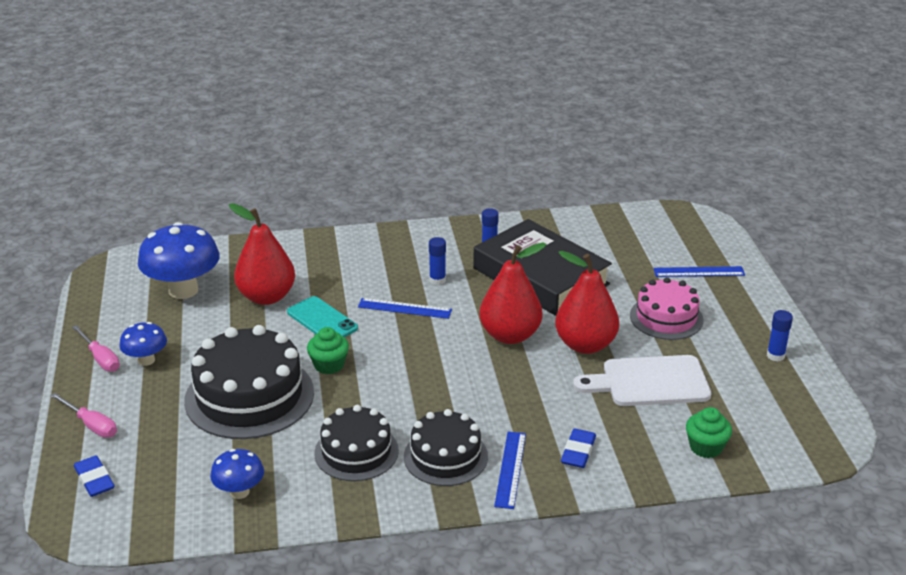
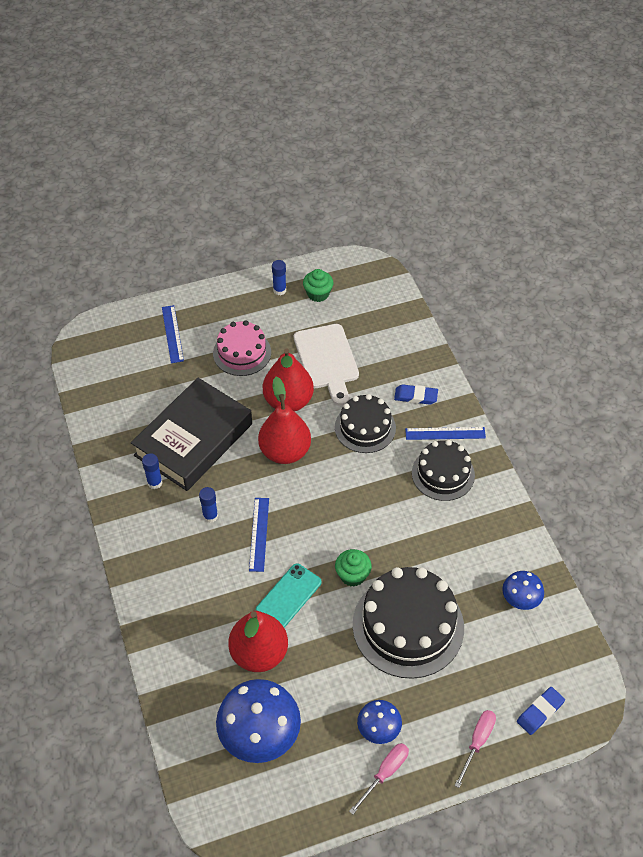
camera: 100 degrees left, 20 degrees up
black cake [314,405,399,481] -> black cake moved to [335,394,396,453]
green cupcake [686,407,732,458] -> green cupcake moved to [303,269,333,302]

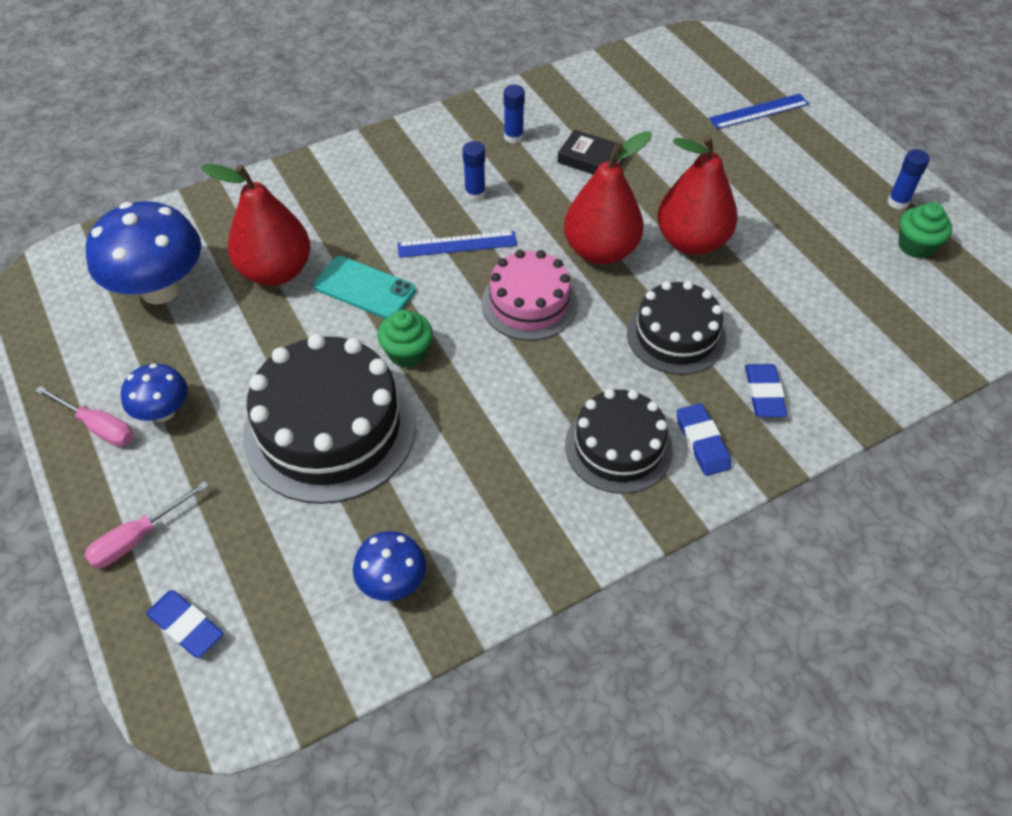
camera: 80 degrees right, 0 degrees up
black book [131,378,252,491] -> black book [557,129,624,175], size x0.41
pink cake [213,320,271,376] -> pink cake moved to [482,250,578,340]
white cutting board [294,324,359,406] -> none
blue ruler [405,427,486,440] -> blue eraser [676,403,731,476]
pink screwdriver [454,710,496,788] -> pink screwdriver turned 120 degrees clockwise [85,481,209,568]

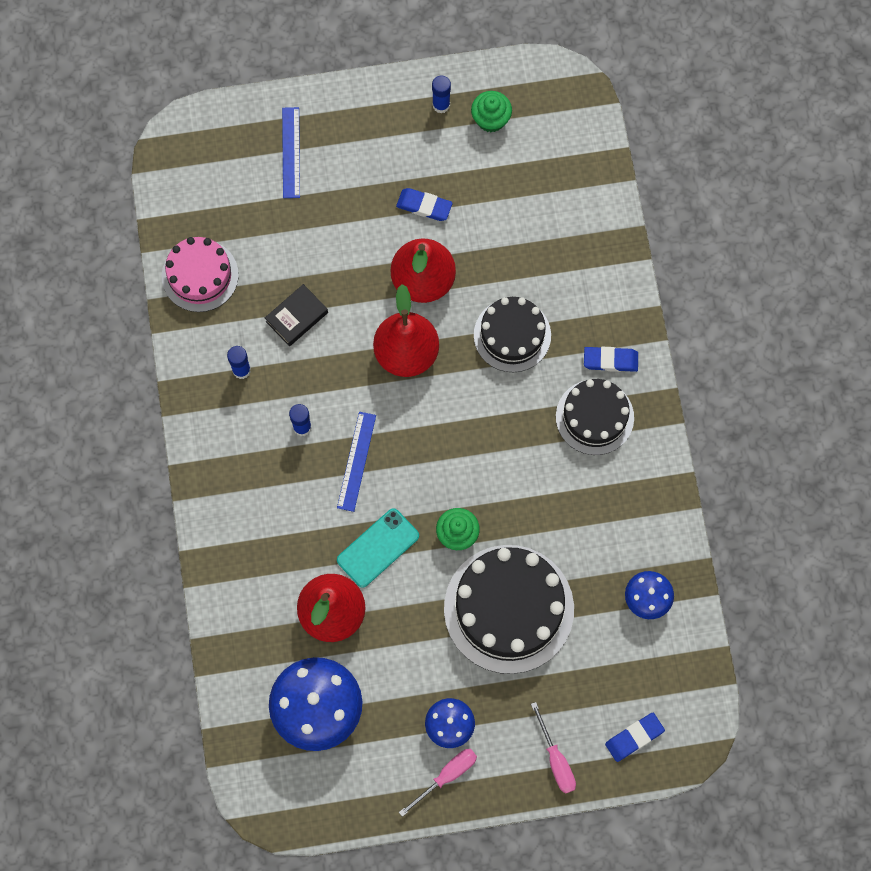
camera: 70 degrees left, 20 degrees up
pink cake [482,250,578,340] -> pink cake moved to [162,237,239,312]
blue eraser [745,364,787,417] -> blue eraser moved to [396,188,453,221]

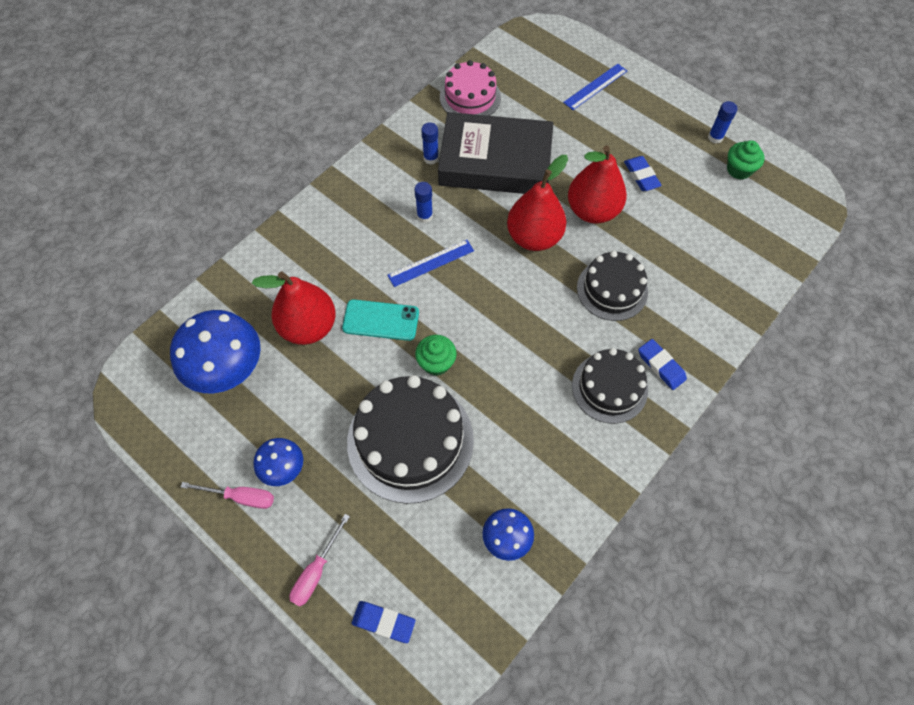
camera: 50 degrees right, 10 degrees down
black book [265,284,328,346] -> black book [438,112,553,194], size x2.43

